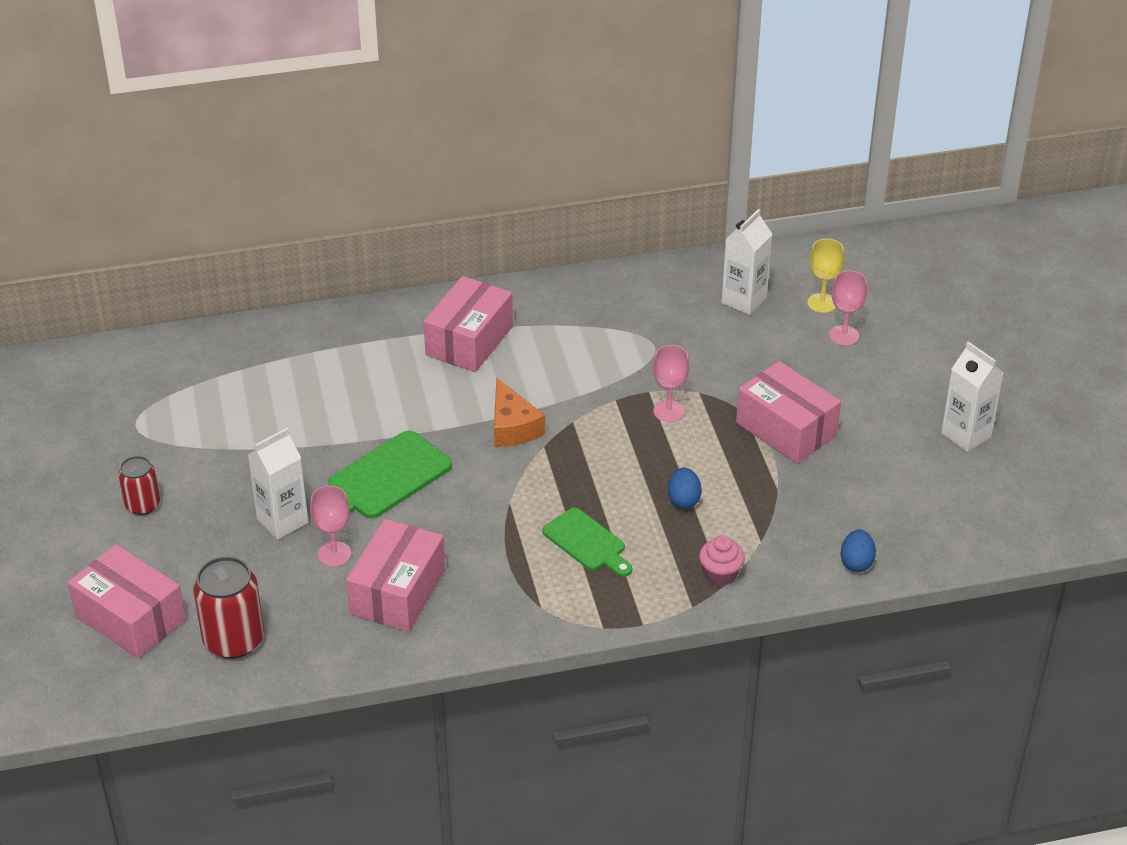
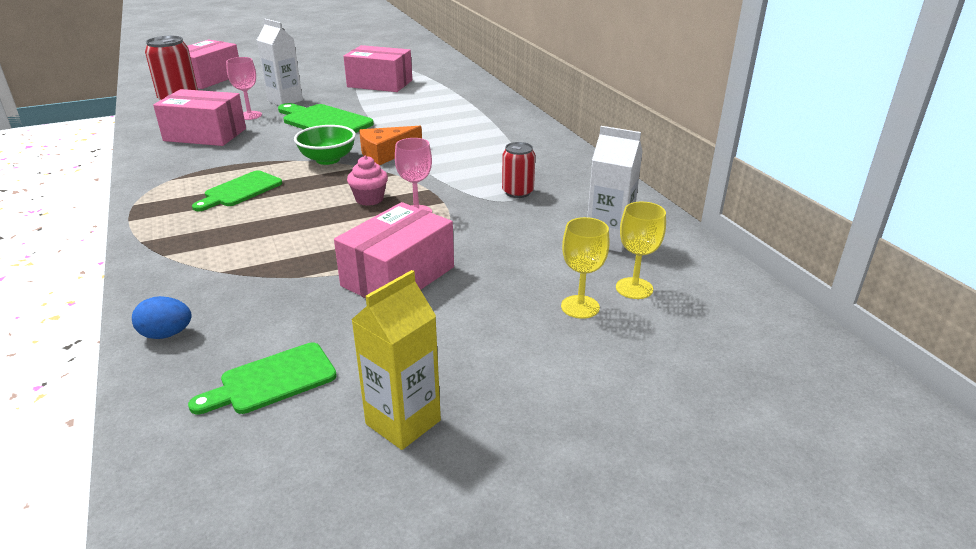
camera: 80 degrees right, 10 degrees down
red can [118,456,160,515] -> red can moved to [502,142,535,198]
pink box [424,276,513,372] -> pink box moved to [343,45,412,92]
blue egg [668,468,702,509] -> none
pink cupcake [699,535,745,586] -> pink cupcake moved to [347,156,388,206]
pink goblet [829,270,867,346] -> yellow goblet [561,217,610,319]
white carton [941,341,1004,452] -> yellow carton [351,270,441,450]
none -> green cutting board [188,342,337,414]
none -> green bowl [294,125,356,165]

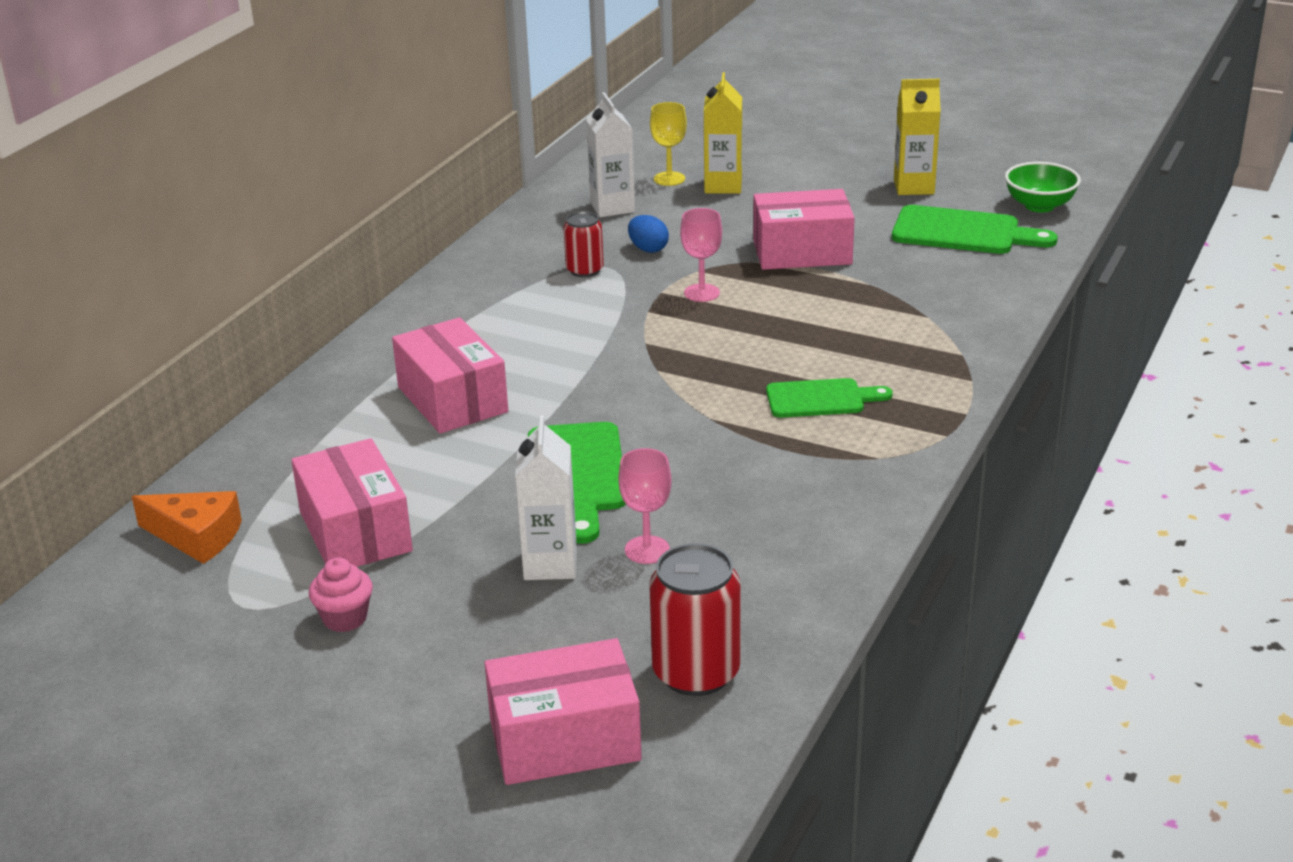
camera: 130 degrees left, 0 degrees up
blue egg [132,296,192,339] -> blue egg moved to [628,215,669,253]
pink box [153,89,246,146] -> pink box moved to [392,317,508,433]
green cutting board [188,342,337,414] -> green cutting board [892,205,1058,254], size x1.51
green bowl [294,125,356,165] -> green bowl moved to [1005,162,1081,212]
pink cupcake [347,156,388,206] -> pink cupcake moved to [309,558,373,632]
orange cheese [359,126,422,165] -> orange cheese moved to [132,491,242,564]
yellow goblet [561,217,610,319] -> yellow carton [704,72,742,194]

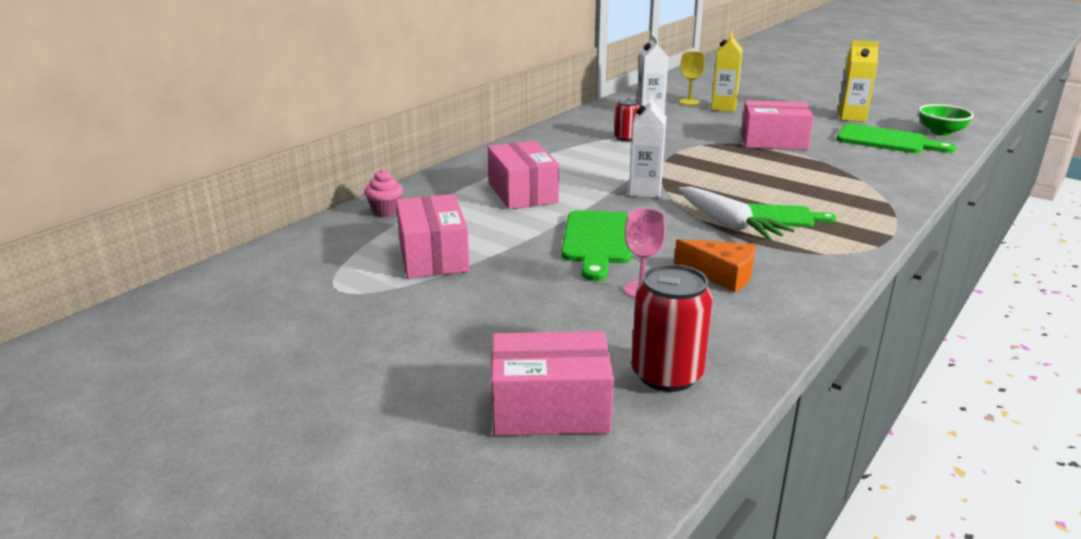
camera: 10 degrees right, 5 degrees down
orange cheese [132,491,242,564] -> orange cheese moved to [674,239,755,292]
pink cupcake [309,558,373,632] -> pink cupcake moved to [365,169,403,217]
white carton [515,415,577,580] -> white carton moved to [629,94,666,198]
blue egg [628,215,669,253] -> none
pink goblet [680,208,722,302] -> none
none -> white carrot [678,187,795,241]

